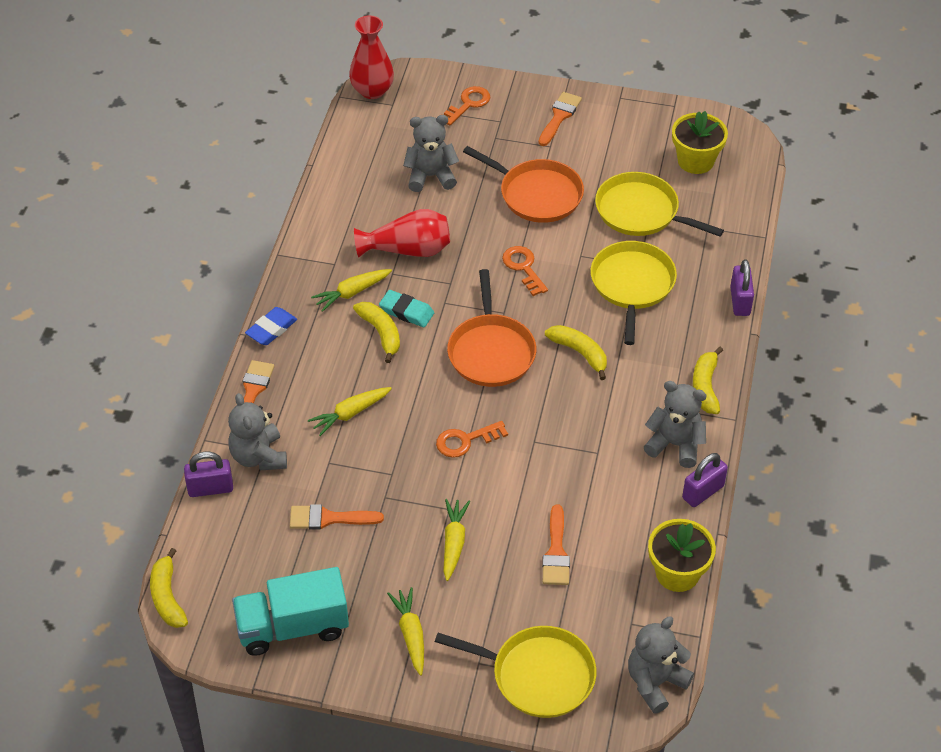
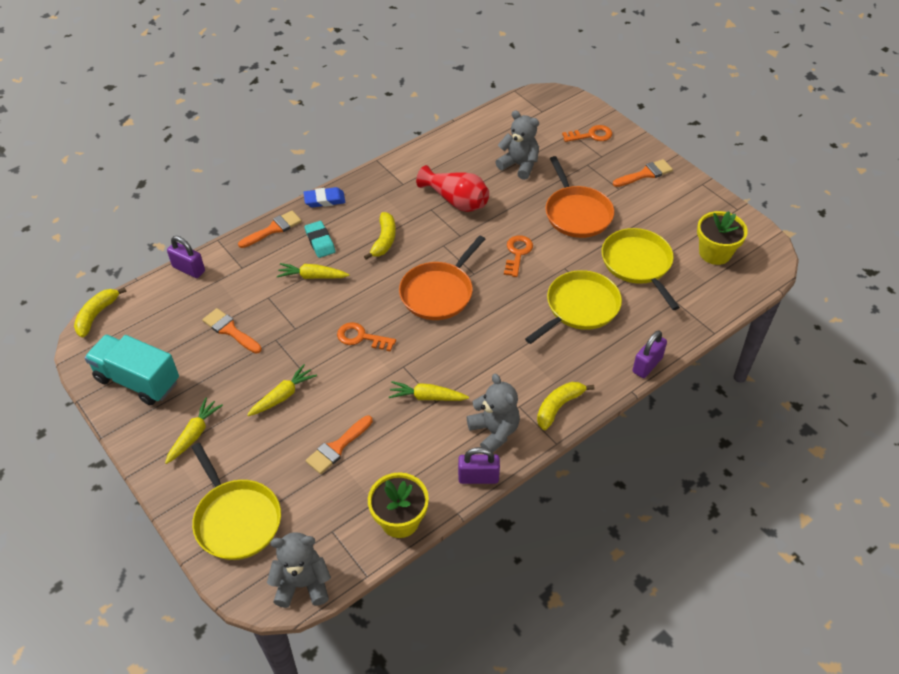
camera: 40 degrees right, 0 degrees up
grey teddy bear [228,393,287,470] -> none
yellow carrot [311,269,392,312] -> yellow carrot moved to [389,381,469,401]
red vase [349,15,394,99] -> none
turquoise eraser [379,290,434,327] -> turquoise eraser moved to [304,221,335,258]
yellow banana [545,325,607,380] -> none

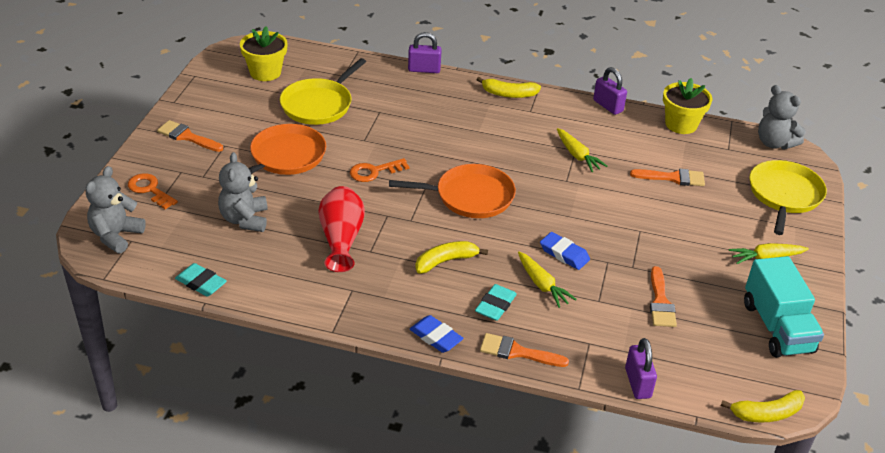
camera: 130 degrees left, 10 degrees down
yellow carrot [247,364,317,416] -> none
orange key [337,322,396,352] -> none
grey teddy bear [467,374,520,452] -> grey teddy bear moved to [86,166,146,253]
yellow pan [525,270,622,344] -> none
none -> turquoise eraser [175,263,227,297]
none -> blue eraser [540,232,590,270]

